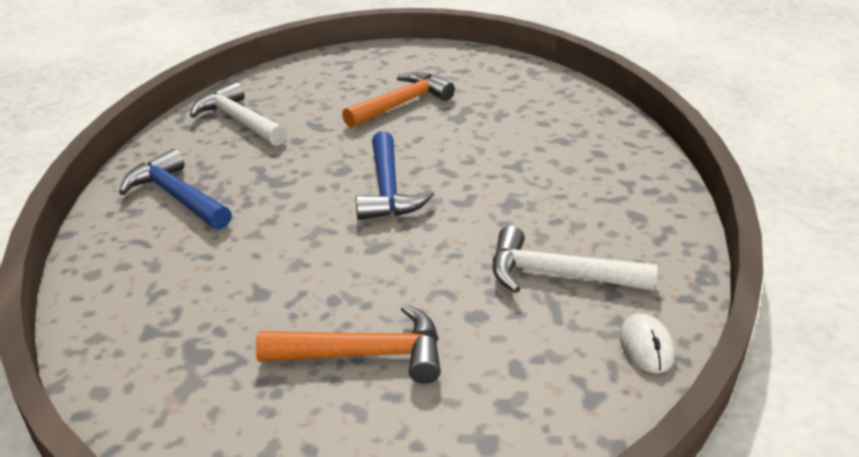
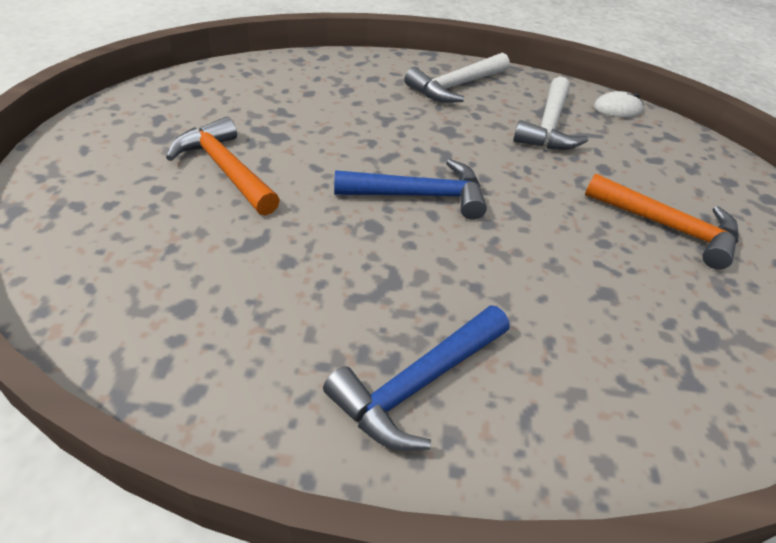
camera: 90 degrees left, 10 degrees up
white hammer [190,82,287,146] -> white hammer moved to [404,52,510,103]
orange hammer [255,304,441,384] -> orange hammer turned 120 degrees clockwise [585,173,738,270]

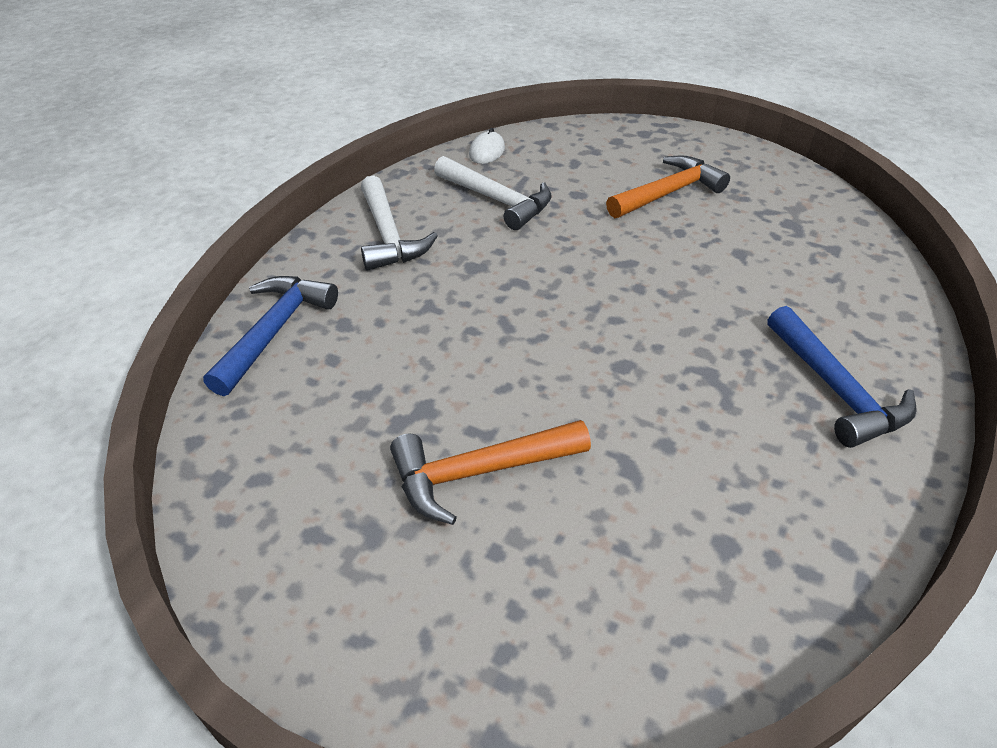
camera: 65 degrees left, 0 degrees up
blue hammer [334,159,487,220] -> blue hammer moved to [203,276,338,396]

